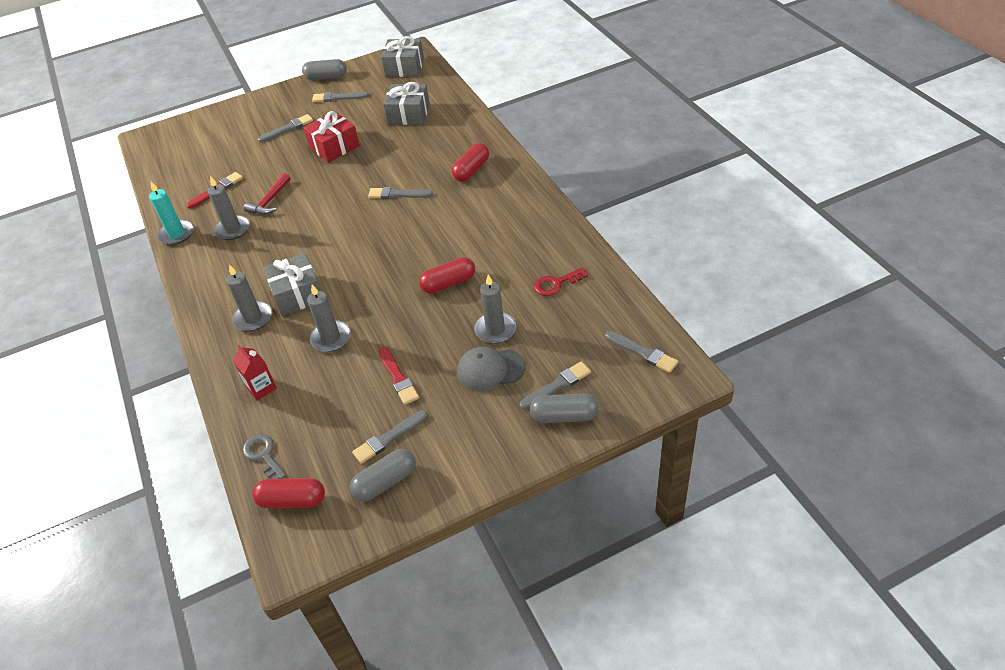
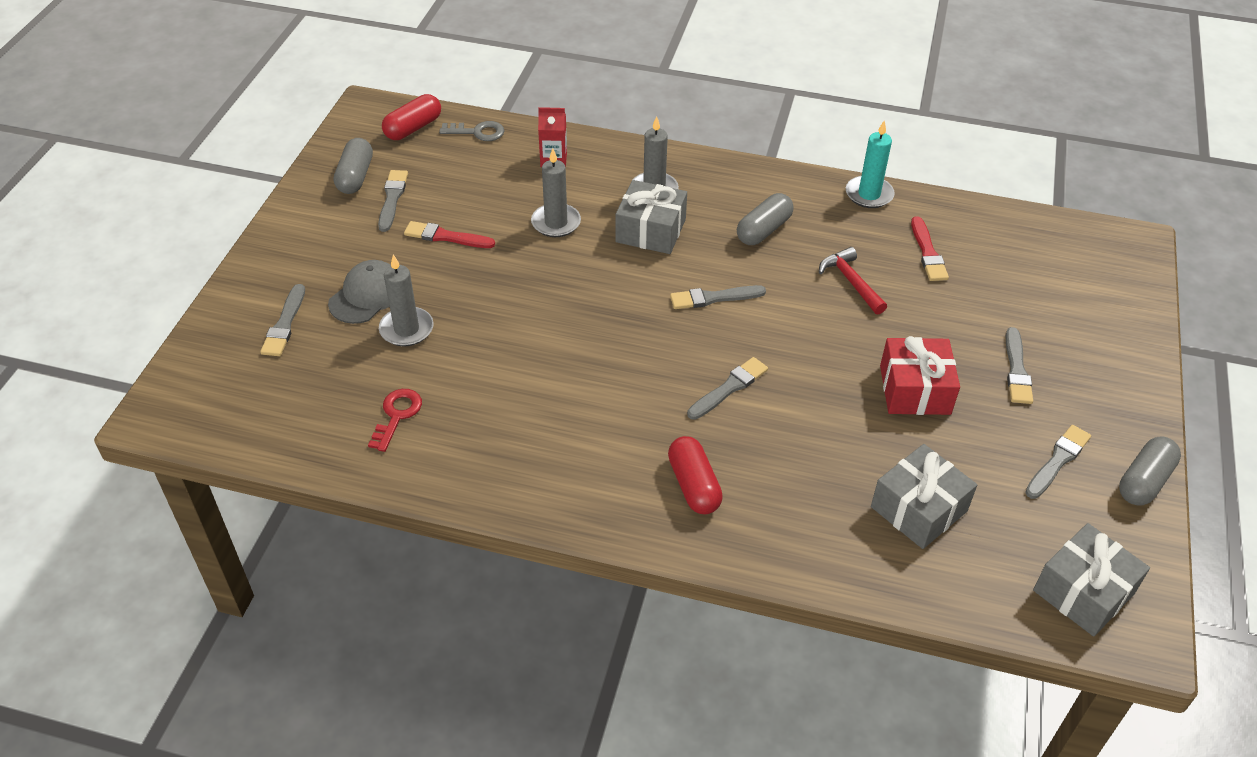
camera: 125 degrees right, 0 degrees up
grey candle [208,176,250,240] -> none
red capsule [419,257,475,294] -> none
grey capsule [530,393,599,423] -> grey capsule moved to [737,193,794,245]
grey brush [605,331,678,373] -> grey brush moved to [670,285,766,309]

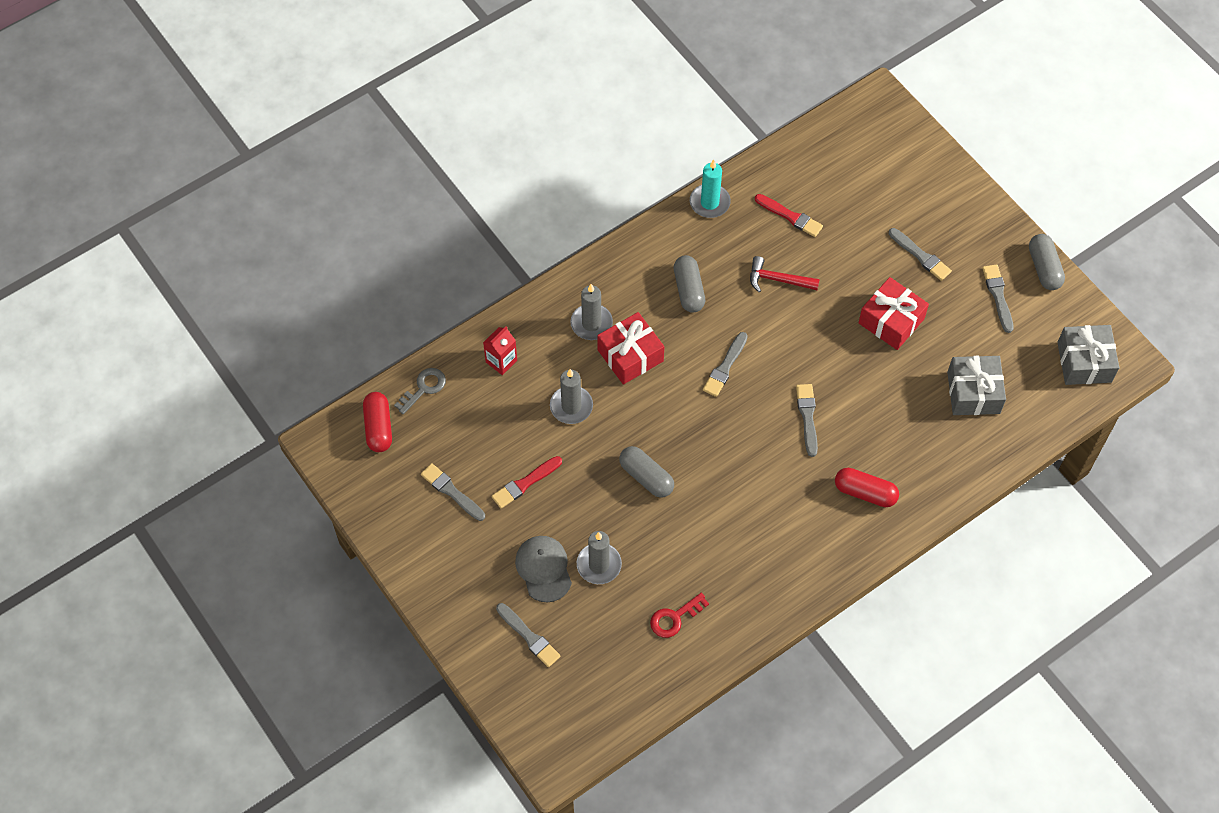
camera: 50 degrees left, 15 degrees up
grey capsule [334,138,373,194] -> grey capsule moved to [619,446,674,498]
red key [368,389,422,452] -> red key turned 90 degrees counterclockwise [650,593,709,638]
grey gift [615,180,687,254] -> red gift [597,312,664,385]

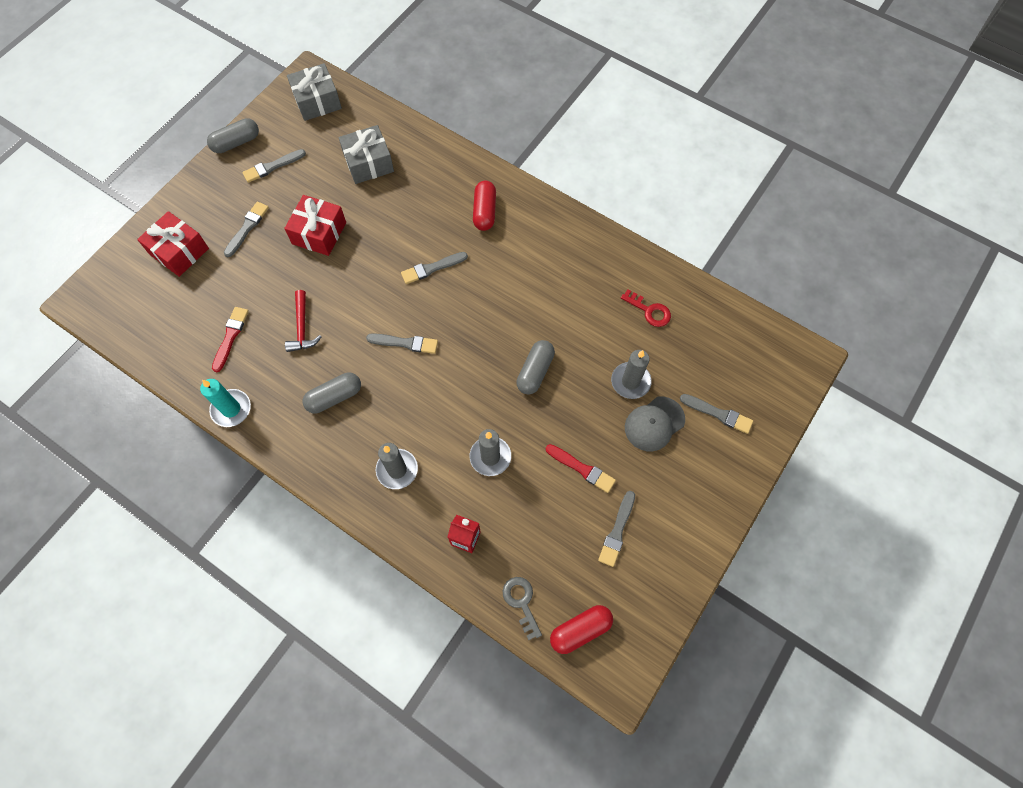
camera: 110 degrees left, 5 degrees up
grey key [394,368,446,414] -> grey key turned 45 degrees clockwise [503,577,542,640]
grey brush [496,603,561,667] -> grey brush turned 90 degrees clockwise [680,394,753,434]
red gift [597,312,664,385] -> red gift moved to [137,211,209,277]

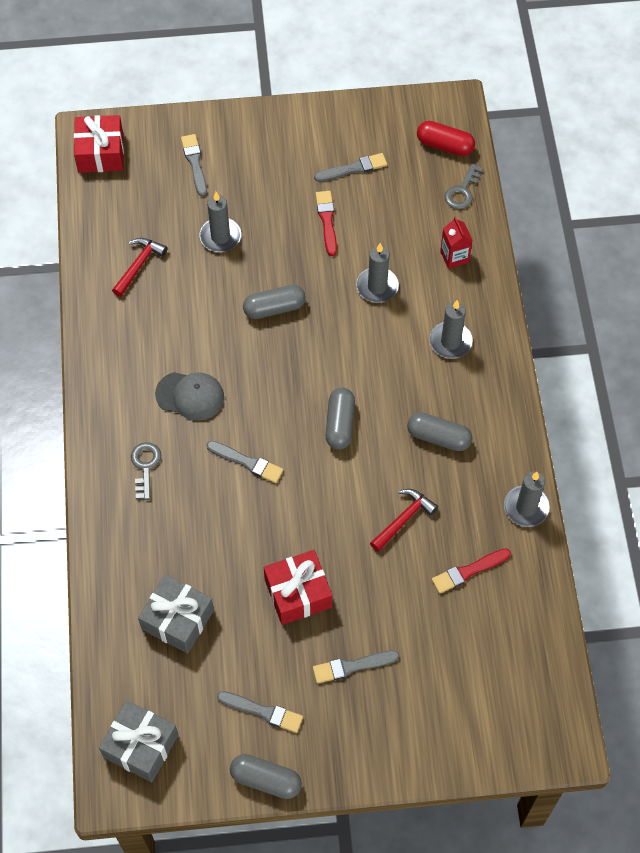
camera: 130 degrees left, 5 degrees down
red gift [137,211,209,277] -> red gift moved to [74,115,124,173]
turquoise candle [200,379,251,427] -> grey candle [504,471,550,527]
grey brush [366,333,438,354] -> grey capsule [326,388,355,450]
red capsule [473,181,496,231] -> grey key [131,442,161,500]
red key [621,289,671,327] -> red hammer [112,238,168,297]
grey cap [625,396,685,451] -> grey cap moved to [155,372,224,421]

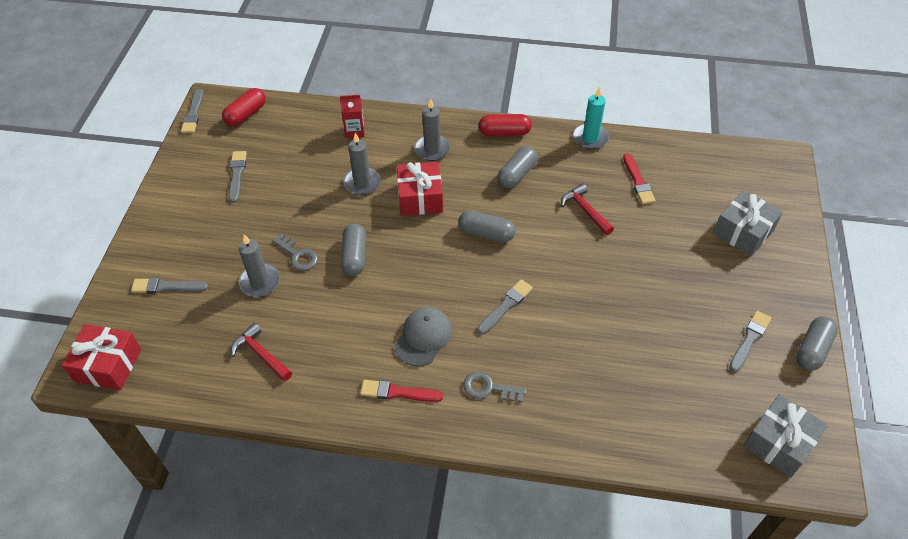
camera: 75 degrees left, 10 degrees down
grey gift [138,574,214,654] -> grey gift moved to [713,190,783,256]
red gift [264,550,332,625] -> red gift moved to [397,162,443,216]
grey brush [313,650,400,684] -> grey brush moved to [181,89,203,133]
red brush [316,191,337,256] -> red brush moved to [360,380,443,402]
grey key [445,163,483,209] -> grey key moved to [272,234,318,271]
grey candle [504,471,550,527] -> turquoise candle [573,87,609,149]
none -> red capsule [478,114,532,136]

